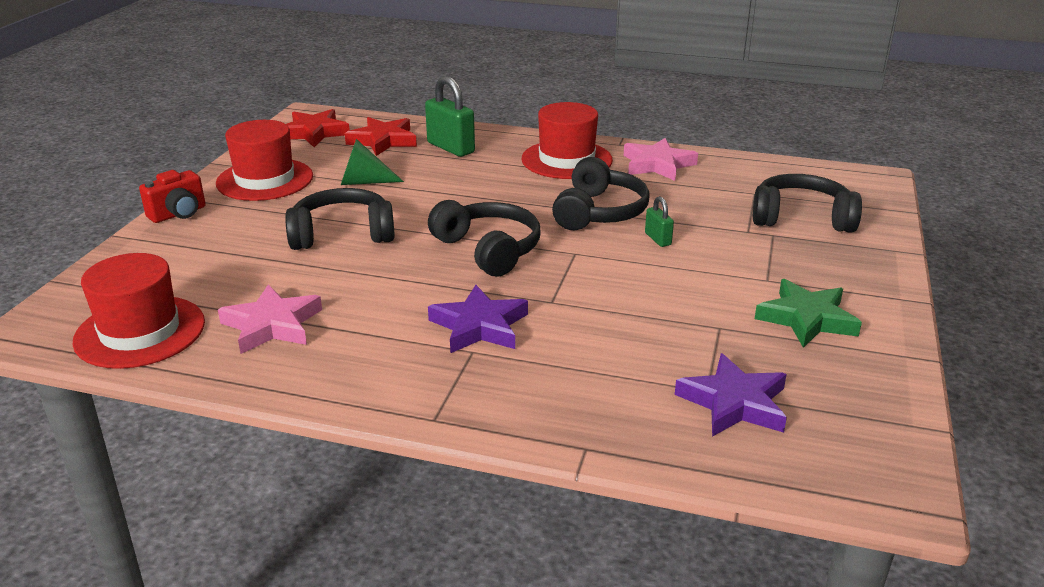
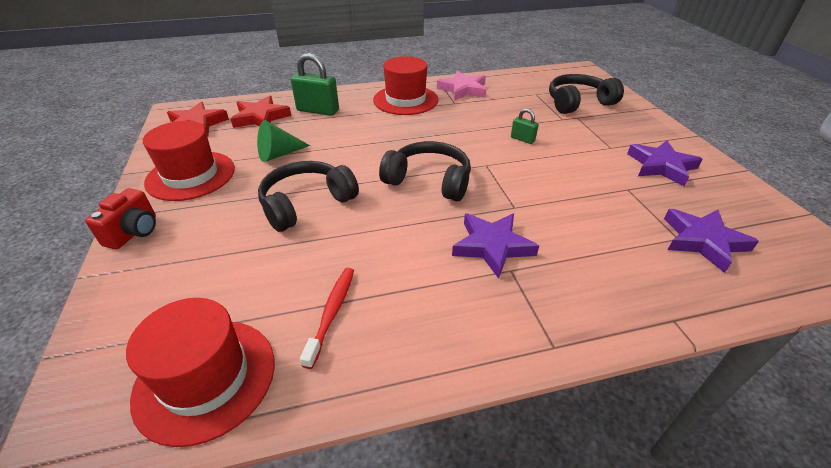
camera: 30 degrees left, 10 degrees up
pink star [218,284,322,354] -> red toothbrush [300,268,354,369]
black headphones [552,157,650,230] -> none
green star [755,279,862,348] -> purple star [627,140,703,186]

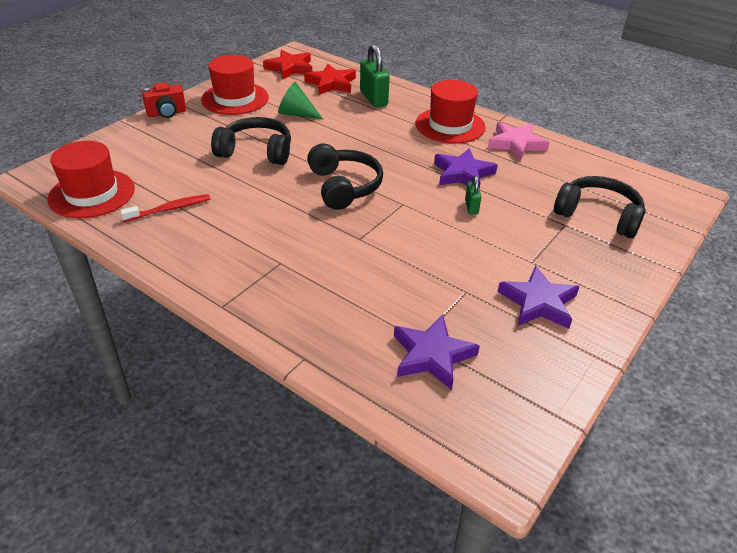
camera: 50 degrees right, 0 degrees up
purple star [452,213,539,279] -> purple star moved to [434,148,498,189]

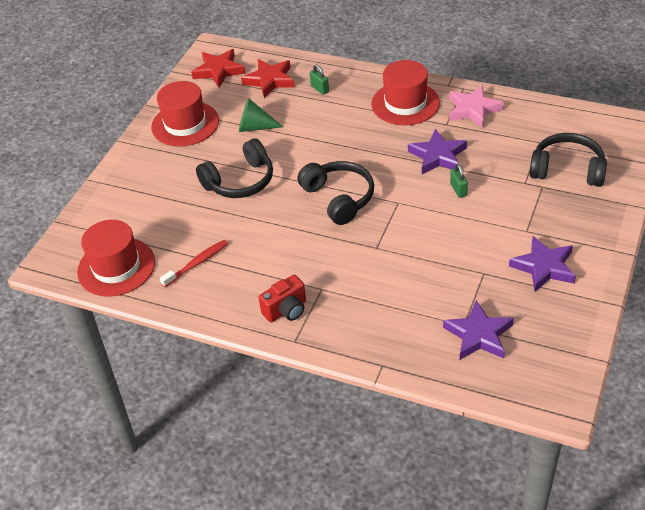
camera: 10 degrees left, 5 degrees up
red camera [142,82,186,118] -> red camera moved to [258,275,306,323]
black headphones [211,117,291,165] -> black headphones turned 150 degrees clockwise [196,138,273,198]
green padlock [360,44,390,107] -> green padlock [310,65,329,95], size x0.52

